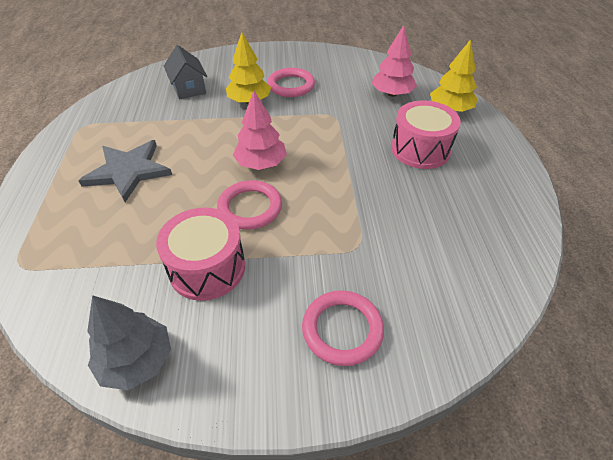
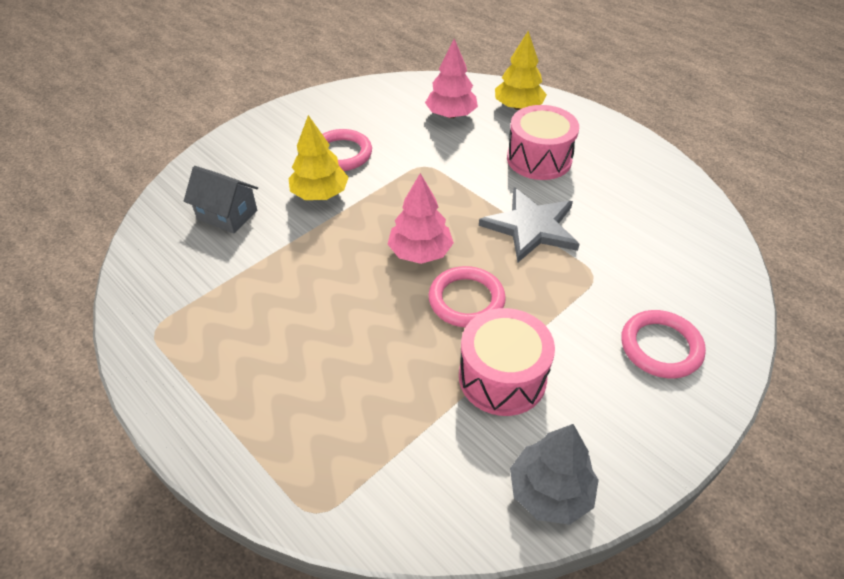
camera: 40 degrees left, 0 degrees up
grey star [78,140,172,202] -> grey star moved to [479,187,580,262]

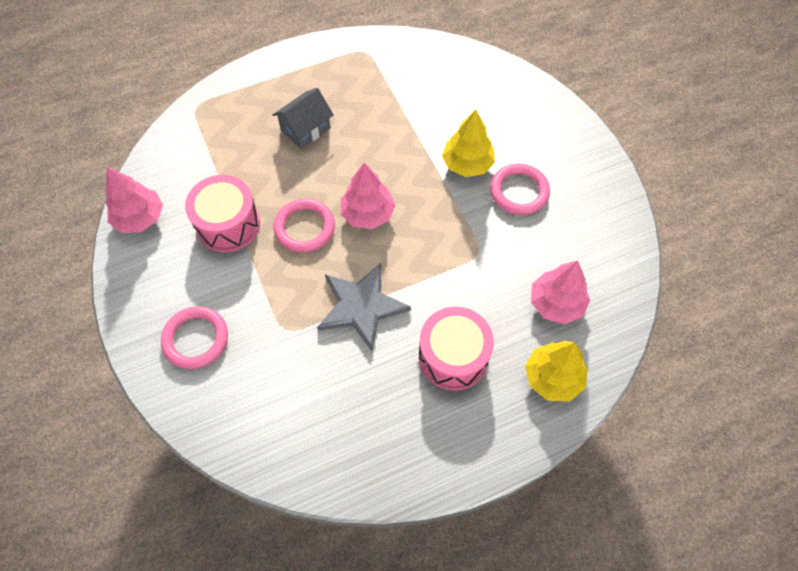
camera: 110 degrees right, 15 degrees up
grey house [184,166,258,234] -> grey house moved to [273,88,334,149]
grey tree [510,424,599,525] -> pink tree [106,167,163,233]

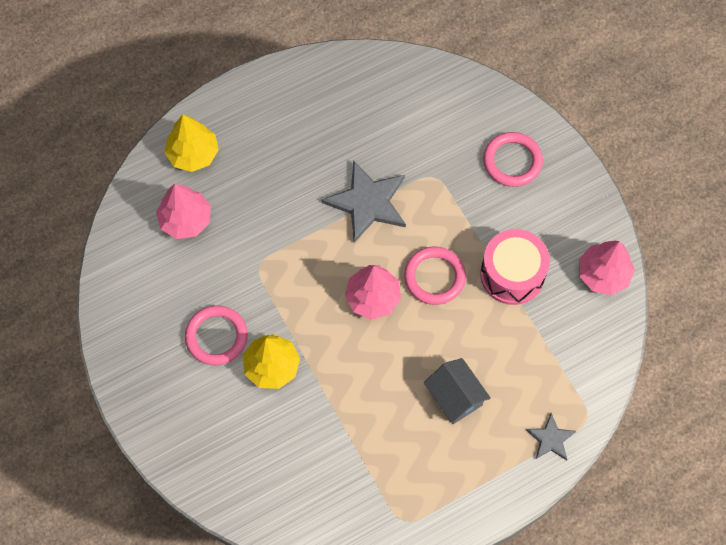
camera: 175 degrees right, 5 degrees up
grey house [273,88,334,149] -> grey house turned 75 degrees counterclockwise [424,358,491,424]
pink drum [419,307,494,391] -> none
none -> grey star [526,413,576,460]

